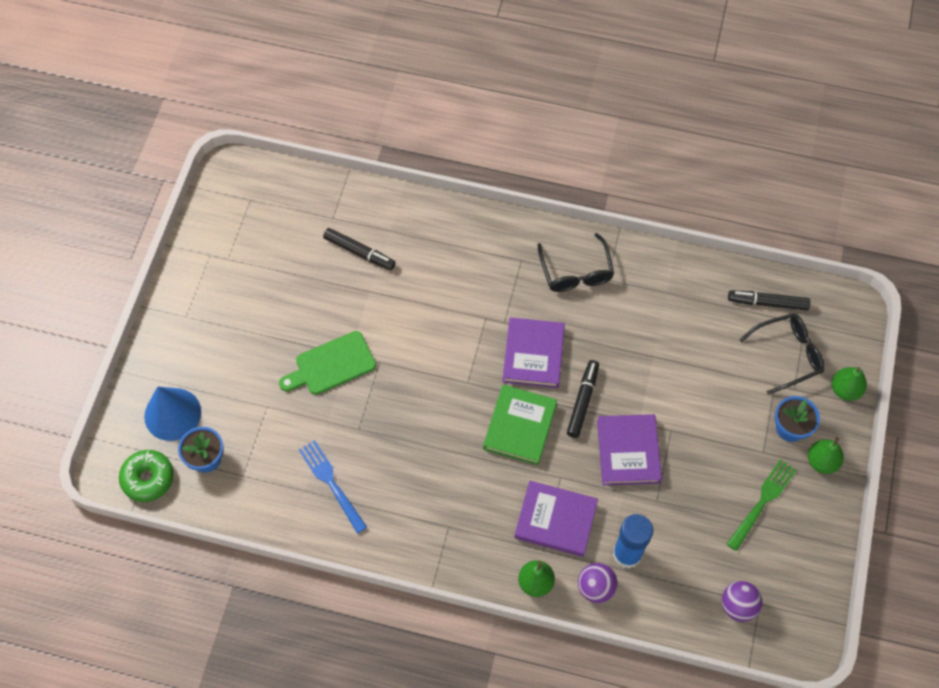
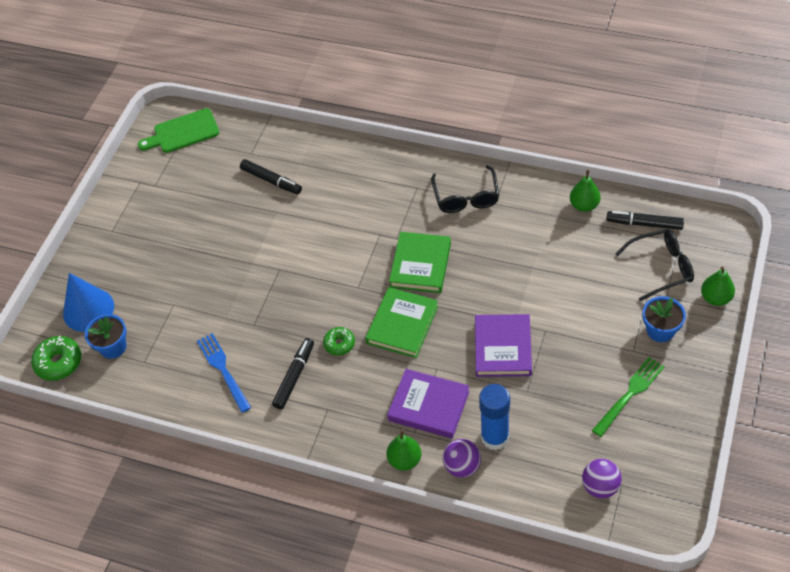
camera: 10 degrees right, 10 degrees down
green cutting board [279,331,376,395] -> green cutting board moved to [138,108,220,153]
purple book [503,317,565,388] -> green book [389,232,451,293]
black marker [567,360,599,438] -> black marker moved to [272,338,314,410]
green pear [808,437,844,474] -> green pear moved to [570,170,601,212]
none -> green donut [323,327,355,356]

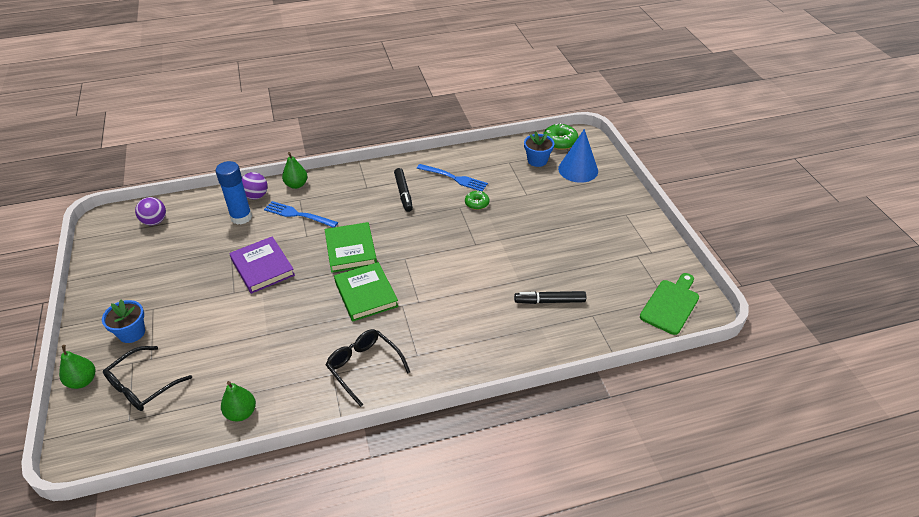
camera: 140 degrees right, 10 degrees down
green donut [323,327,355,356] -> green donut moved to [465,191,489,210]
purple book [387,369,470,439] -> blue fork [264,201,338,228]
green fork [592,357,665,437] -> none
black marker [606,211,684,230] -> none

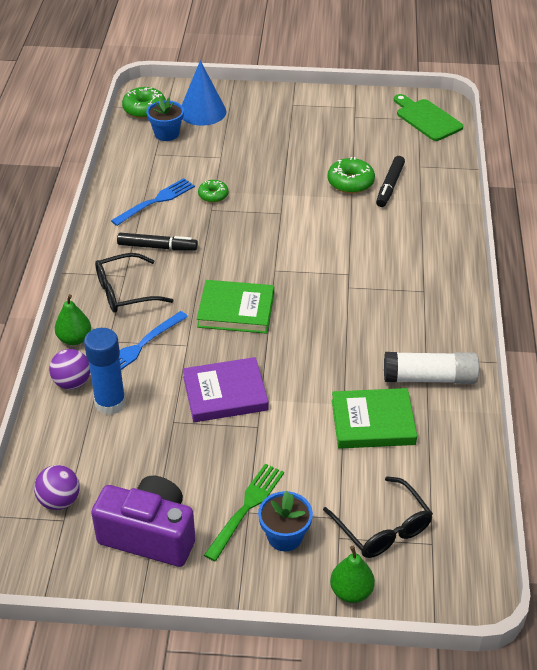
camera: 70 degrees left, 0 degrees up
green pear [221,381,256,421] -> none
black glasses [326,329,410,407] -> black glasses moved to [95,253,174,313]
green book [334,262,399,322] -> green book moved to [332,388,417,449]
none -> purple camera [91,476,195,567]
none -> green fork [204,464,284,561]
none -> green donut [327,157,375,194]
none -> white glue stick [384,352,479,384]

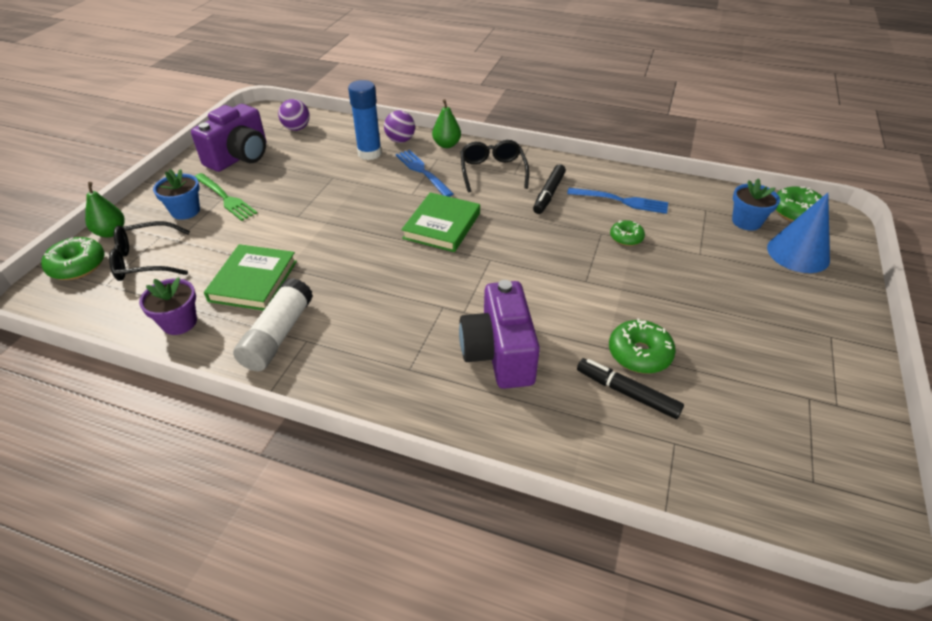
camera: 105 degrees right, 0 degrees up
blue fork [111,178,195,226] -> blue fork turned 45 degrees counterclockwise [567,188,668,214]
purple book [183,357,268,422] -> none
green cutting board [394,94,463,141] -> none
none -> green donut [41,237,105,280]
none -> purple flower pot [139,277,197,335]
none -> purple camera [459,280,540,389]

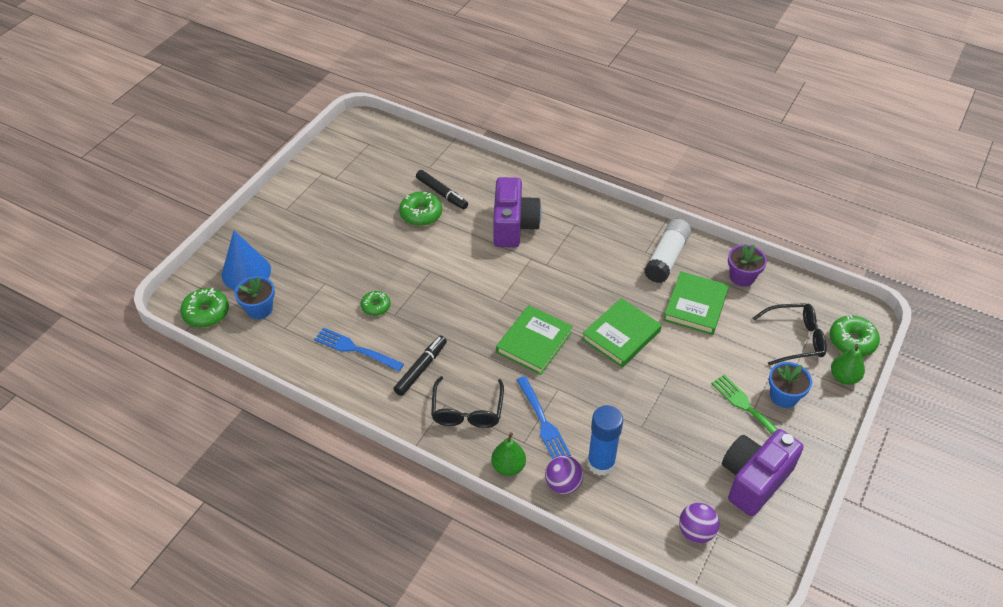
camera: 170 degrees left, 5 degrees up
none -> green book [582,298,662,367]

